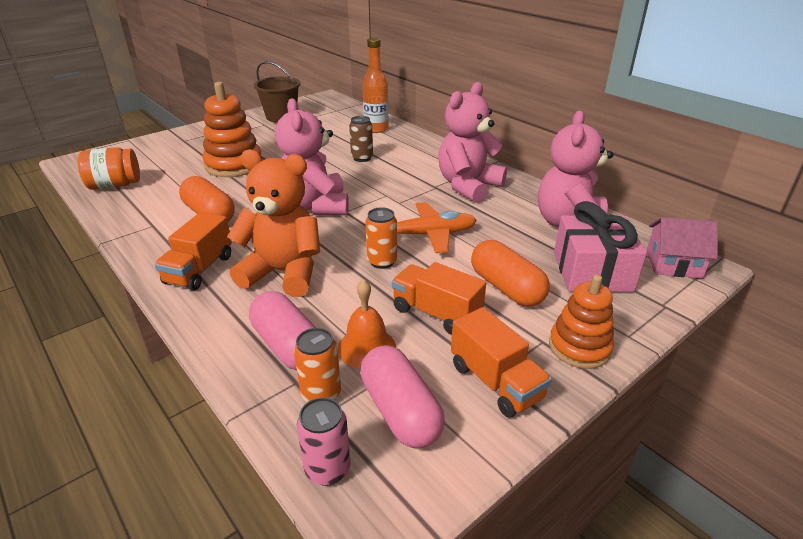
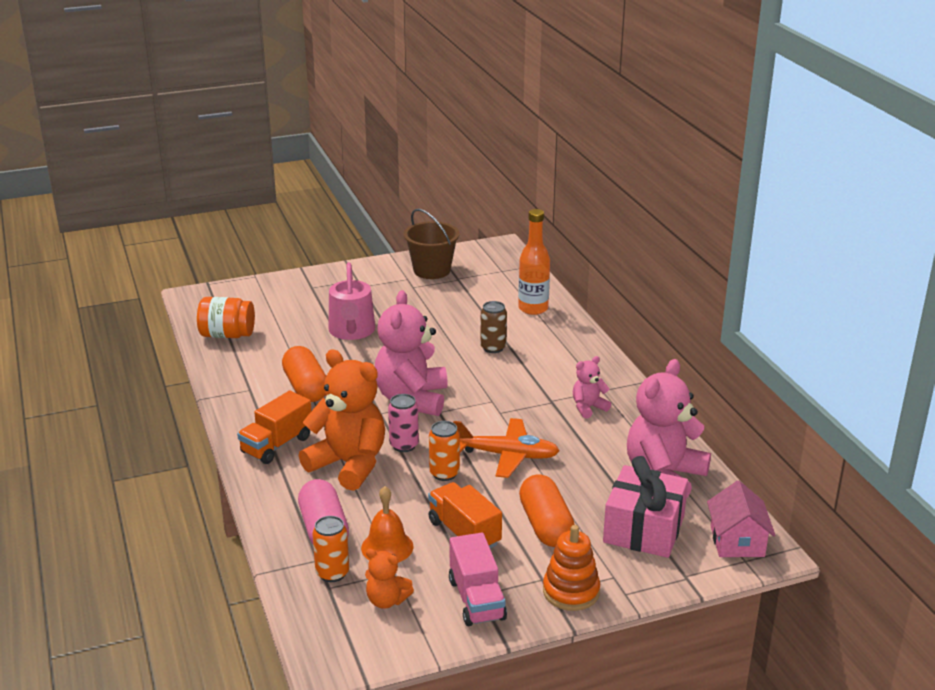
camera: 20 degrees right, 5 degrees down
orange stacking toy [202,82,263,177] -> pink watering can [328,262,375,340]
pink can [297,397,351,486] -> pink can moved to [388,394,419,452]
pink capsule [360,345,445,448] -> orange teddy bear [365,549,414,609]
pink teddy bear [438,82,507,203] -> pink teddy bear [573,356,611,419], size x0.48
orange truck [451,307,552,418] -> pink truck [449,532,507,626]
pink house [646,217,718,278] -> pink house turned 60 degrees clockwise [707,481,776,557]

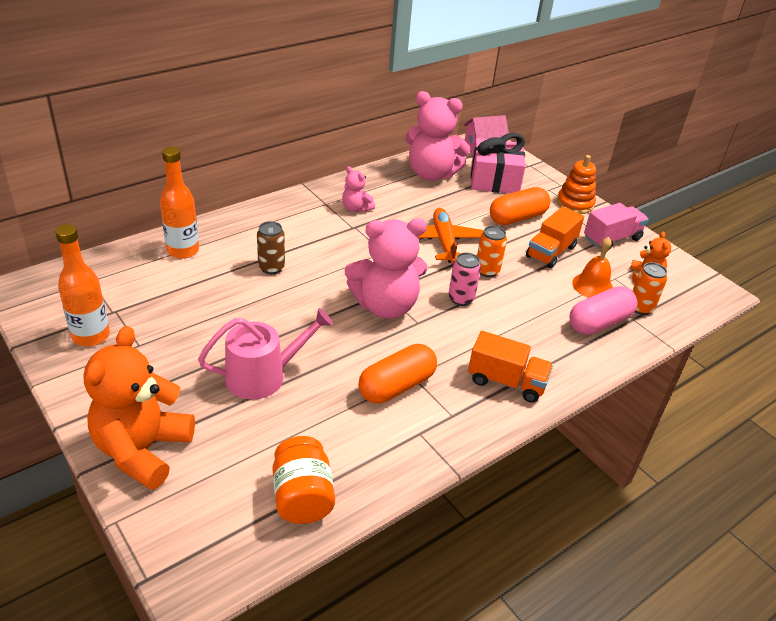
camera: 110 degrees left, 10 degrees up
orange teddy bear [299,350,385,491] -> orange teddy bear moved to [84,326,195,490]
brown bucket [404,209,459,279] -> orange bottle [55,224,110,346]

